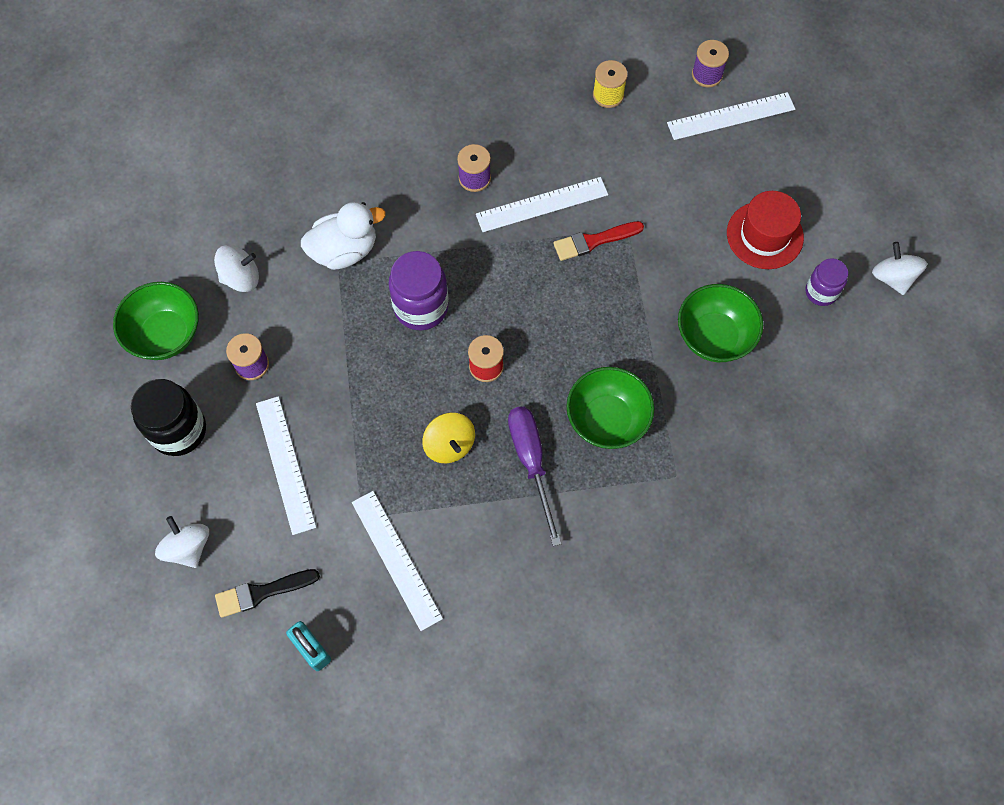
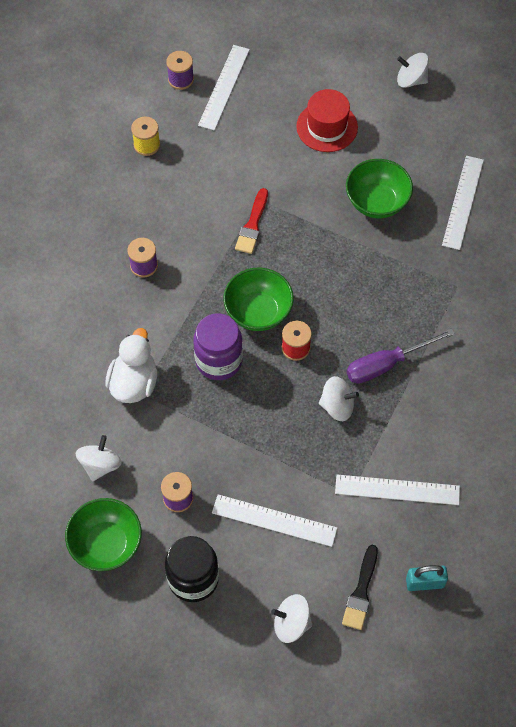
camera: 55 degrees left, 5 degrees down
yellow spinning top [422,413,475,463] -> white spinning top [319,376,359,421]
white ruler [476,177,608,232] -> white ruler moved to [442,156,484,250]
purple screwdriver [508,407,562,546] -> purple screwdriver turned 45 degrees counterclockwise [346,328,455,384]
green bowl [567,367,655,449] -> green bowl moved to [223,267,294,331]
purple jar [806,258,848,306] -> none

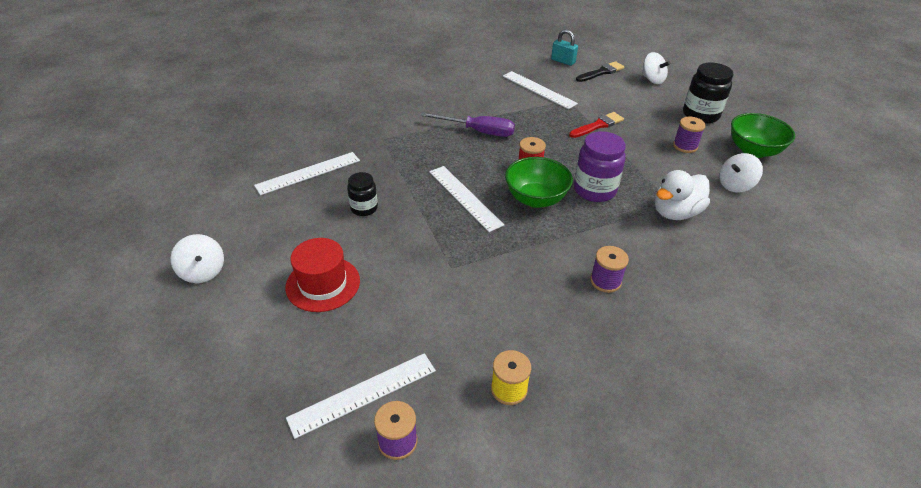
camera: 140 degrees left, 20 degrees down
white ruler [212,494,337,547] -> white ruler moved to [429,166,504,232]
red brush [235,188,268,254] -> red brush moved to [569,112,624,138]
white spinning top [319,376,359,421] -> none
green bowl [346,159,413,218] -> black jar [347,172,378,216]

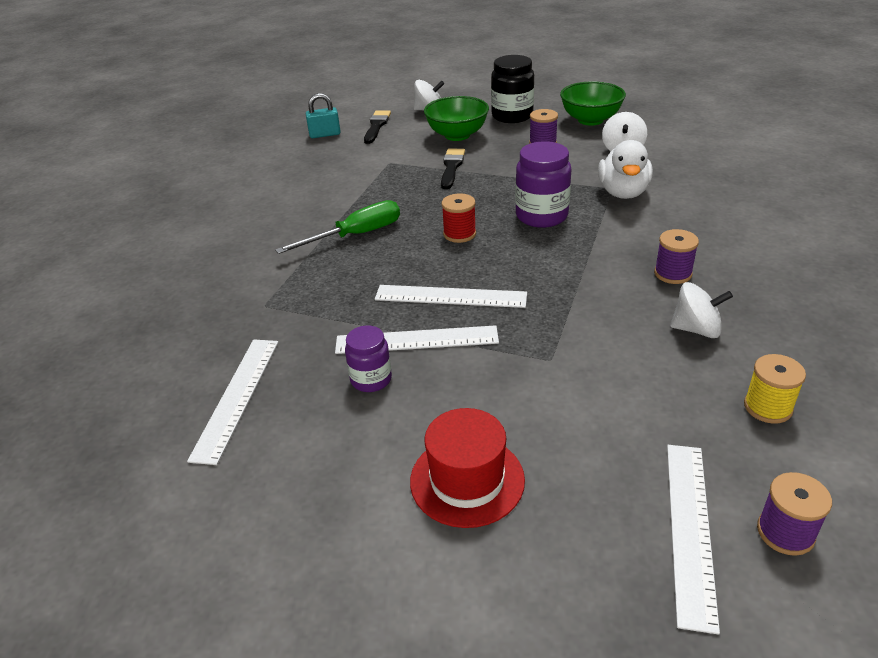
camera: 45 degrees left, 5 degrees down
white spinning top [171,234,224,283] -> white spinning top moved to [670,282,733,338]
black jar [347,172,378,216] -> purple jar [345,325,392,392]
purple screwdriver [421,112,515,137] -> green screwdriver [275,200,400,254]
white ruler [503,71,578,109] -> white ruler moved to [335,325,499,354]
green bowl [505,157,573,208] -> green bowl moved to [424,96,489,141]
red brush [569,112,624,138] -> black brush [441,149,465,189]

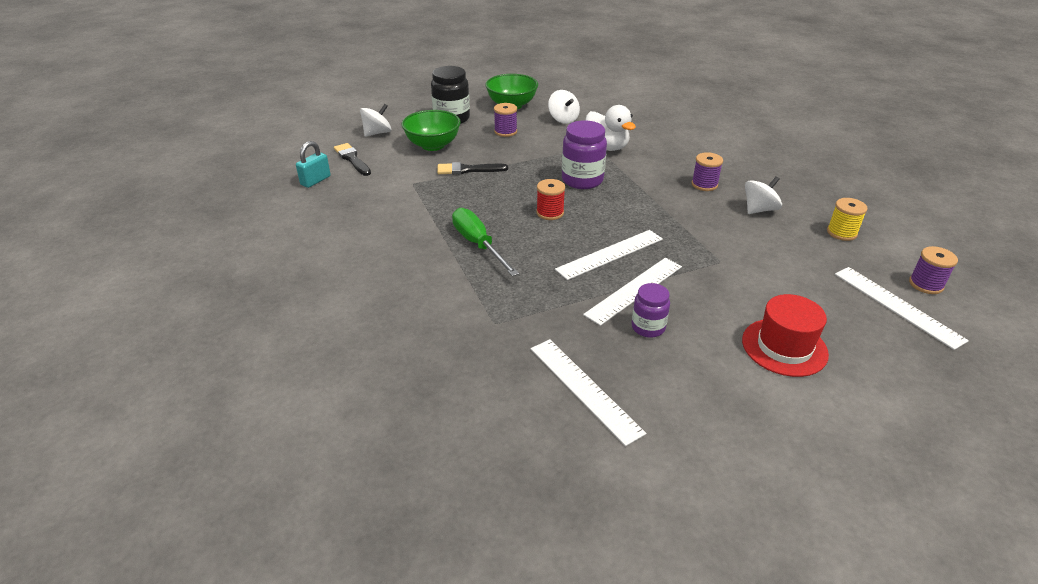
camera: 45 degrees left, 0 degrees up
green screwdriver [275,200,400,254] -> green screwdriver turned 45 degrees counterclockwise [452,208,519,276]
black brush [441,149,465,189] -> black brush turned 60 degrees counterclockwise [437,162,508,175]

